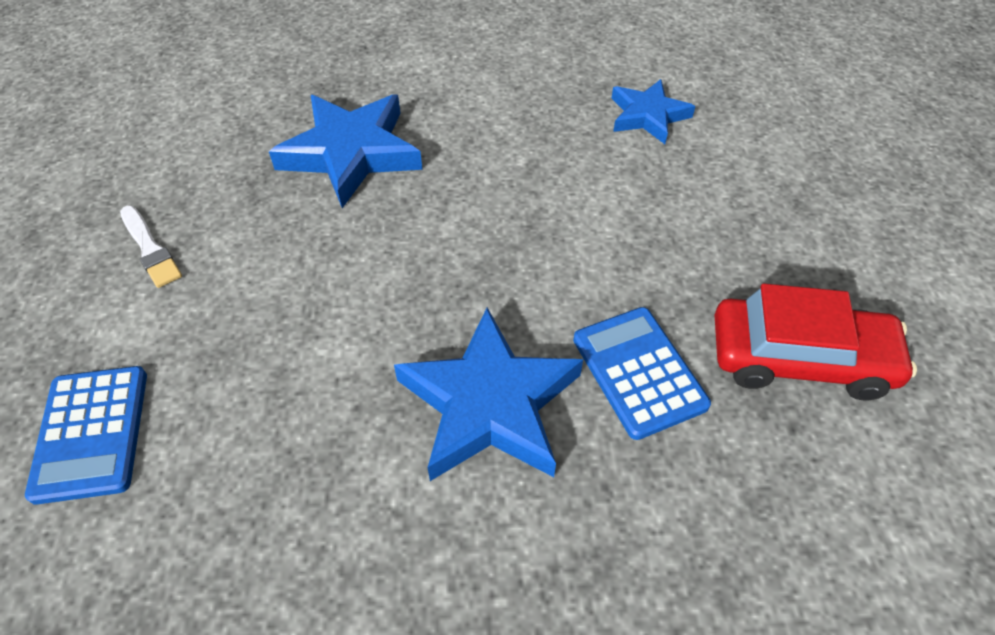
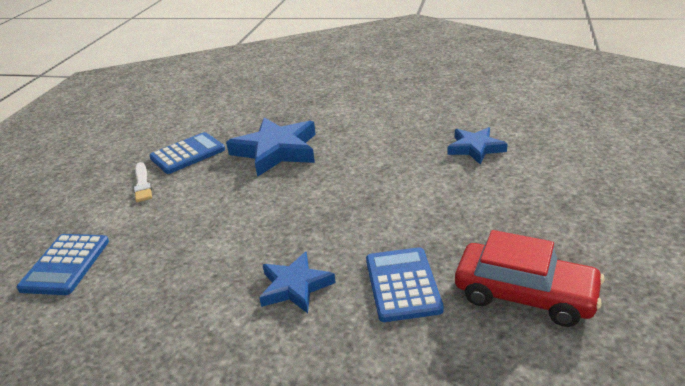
camera: 20 degrees right, 20 degrees down
blue star [394,308,583,481] -> blue star [259,252,336,313], size x0.61
none -> blue calculator [149,132,225,174]

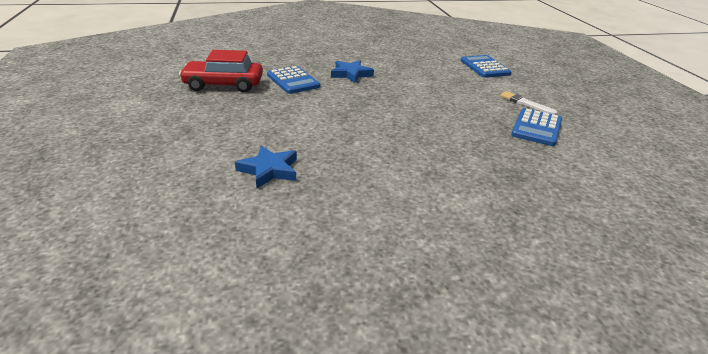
camera: 150 degrees right, 0 degrees up
blue star [226,117,316,177] -> none

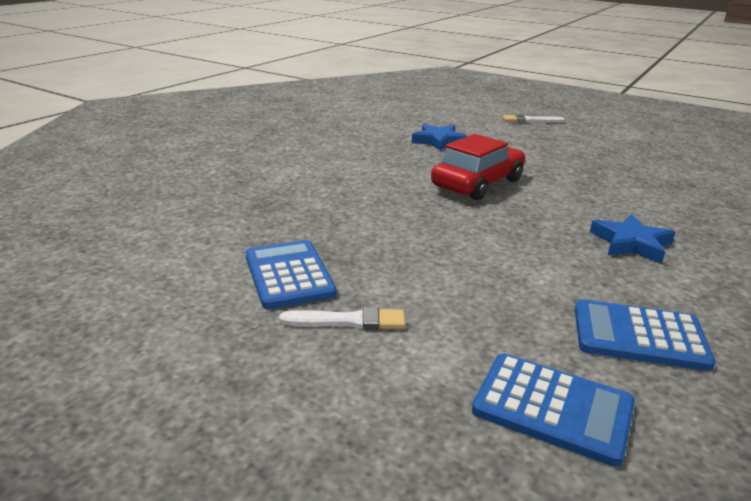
camera: 135 degrees right, 5 degrees down
red car [179,50,263,92] -> red car moved to [431,134,525,200]
blue calculator [267,66,320,94] -> blue calculator moved to [575,299,716,371]
none -> white brush [503,114,565,123]

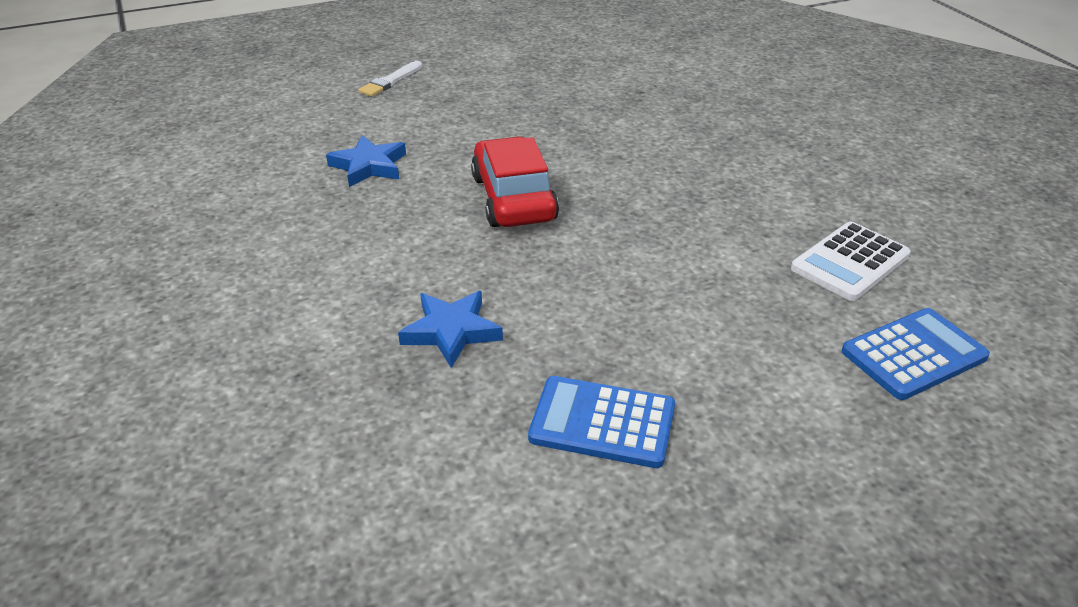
camera: 55 degrees left, 10 degrees up
white brush [279,307,405,330] -> none
blue calculator [575,299,716,371] -> white calculator [791,222,911,301]
blue star [590,214,675,264] -> blue star moved to [398,291,503,368]

